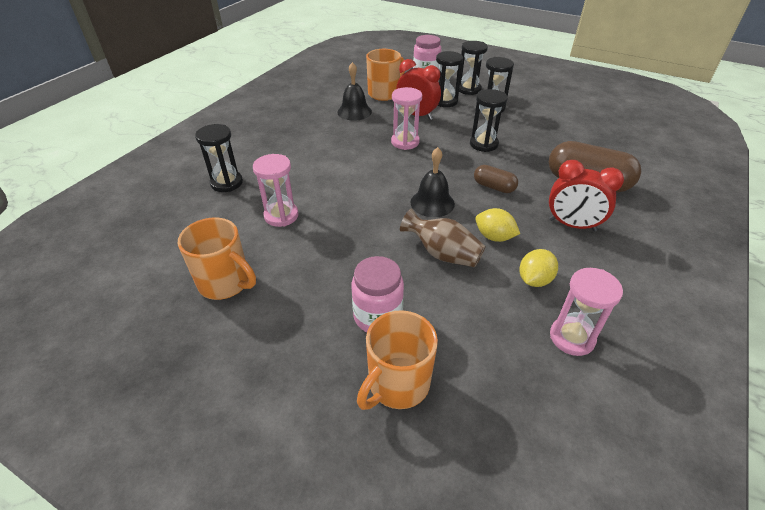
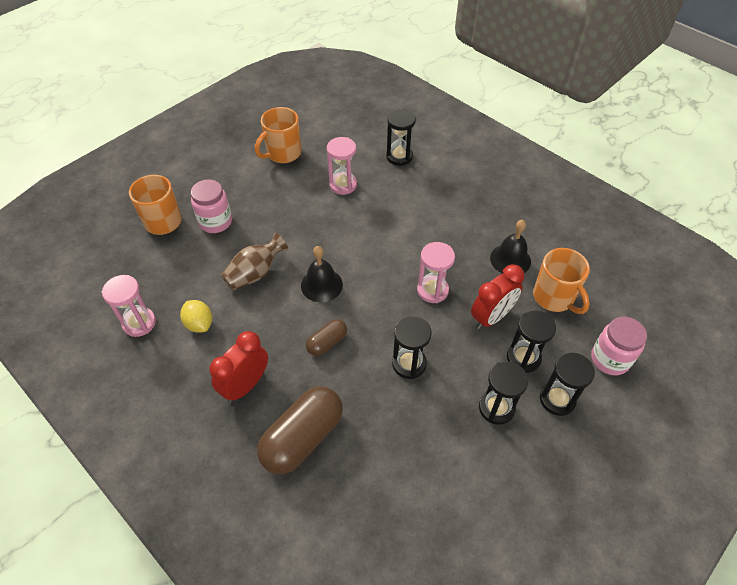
camera: 105 degrees right, 10 degrees up
yellow lemon [475,208,520,242] -> none

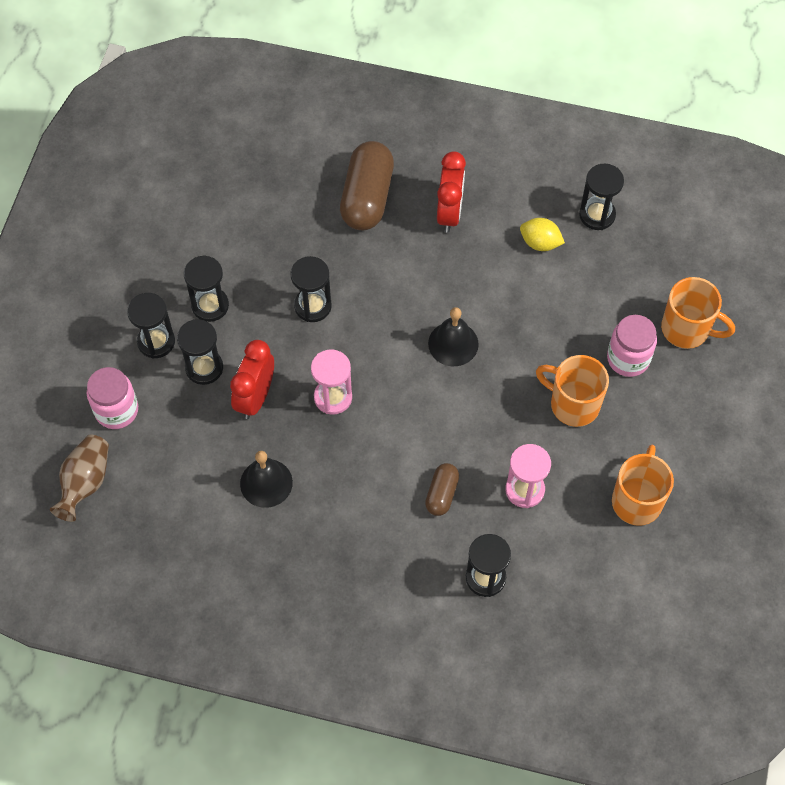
camera: 150 degrees right, 10 degrees up
pink hourglass [102,275,156,337] -> black hourglass [579,164,624,230]
brown vase [221,233,289,290] -> brown vase moved to [50,435,109,522]
brown capsule [306,319,347,356] -> brown capsule moved to [425,463,459,516]
orange mug [533,248,590,314] -> orange mug moved to [536,355,609,427]

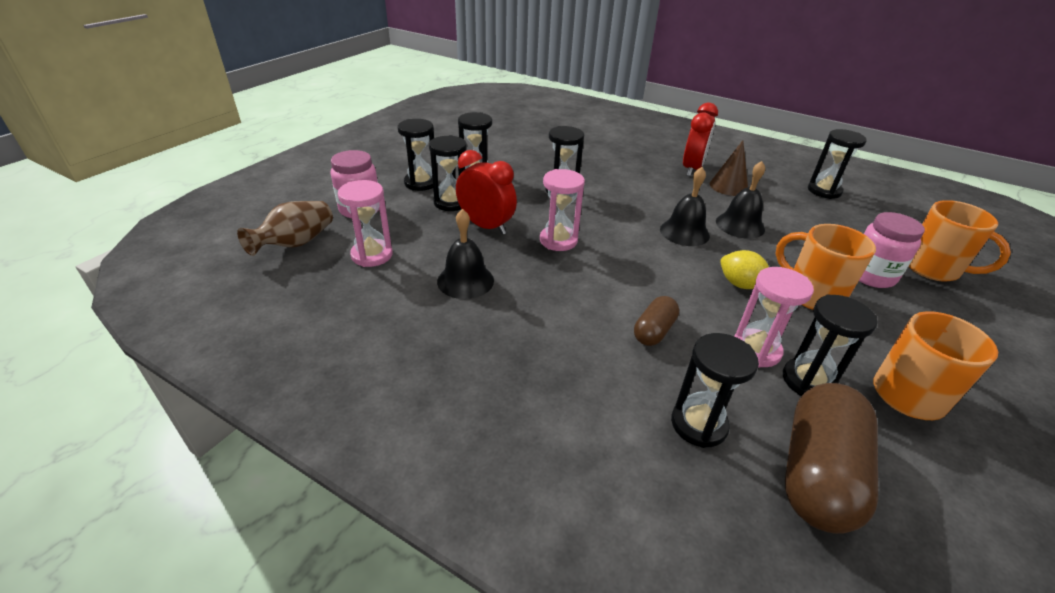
camera: 15 degrees right, 25 degrees down
red clock [230,340,274,419] -> red clock turned 90 degrees clockwise [456,150,517,235]
brown capsule [340,141,394,230] -> brown capsule moved to [785,383,878,534]
yellow lemon [520,218,565,251] -> yellow lemon moved to [720,250,769,289]
none -> pink hourglass [338,180,393,267]
none -> brown cone [710,140,748,196]
none -> black bell [716,161,765,239]
none -> black hourglass [783,295,878,396]

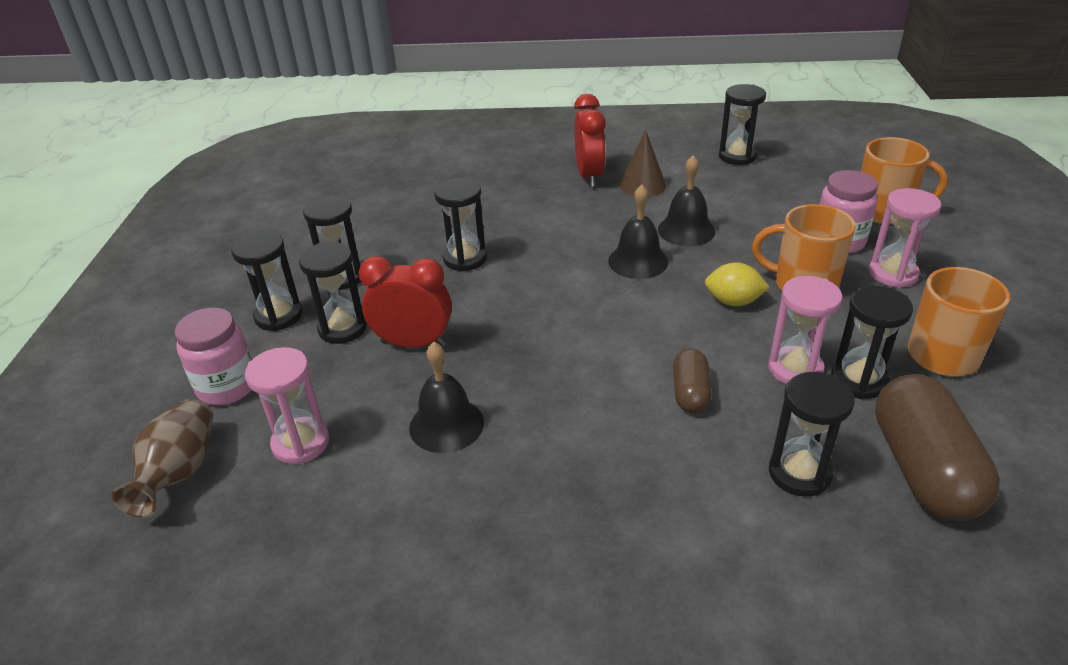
camera: 25 degrees left, 0 degrees up
pink hourglass [540,169,585,251] -> pink hourglass moved to [869,188,941,288]

